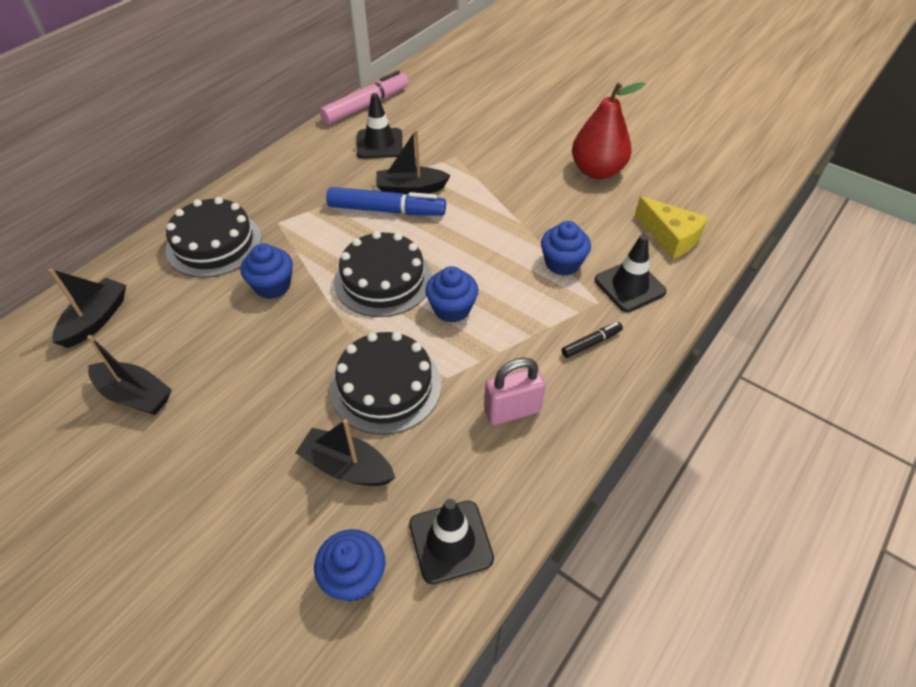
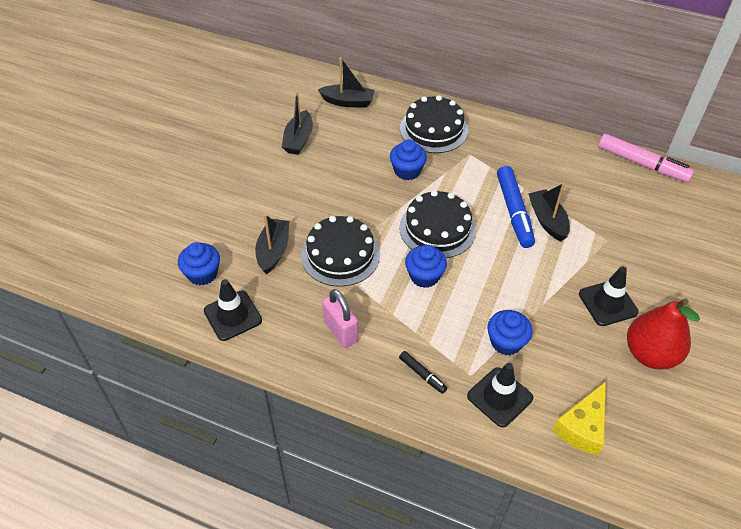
camera: 75 degrees right, 0 degrees up
black traffic cone [357,93,403,159] -> black traffic cone moved to [579,267,639,326]

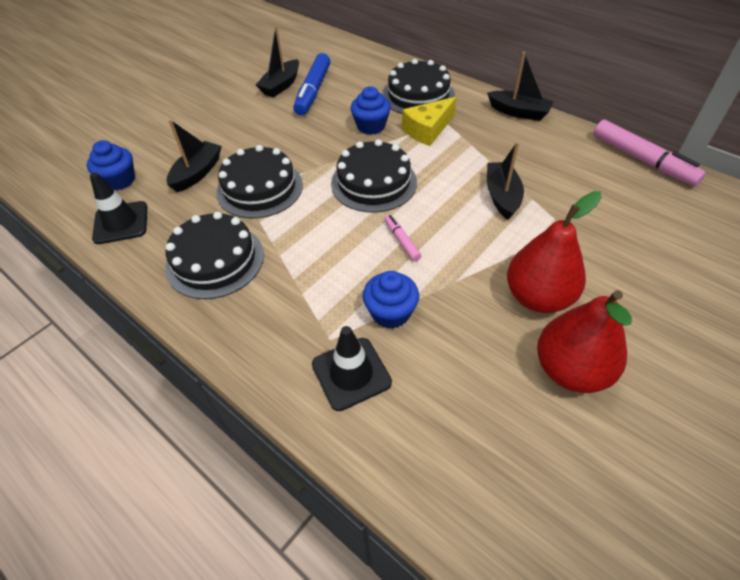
camera: 20 degrees right, 0 degrees up
black boat [318,57,375,108] -> black boat moved to [487,52,554,121]
pink padlock [322,289,358,348] -> black cake [165,212,264,299]
black marker [399,351,447,394] -> none
blue cupcake [405,245,447,288] -> none
blue marker [497,166,535,248] -> blue marker moved to [293,53,330,115]
yellow cheese [552,382,606,455] -> yellow cheese moved to [402,97,457,146]
black traffic cone [579,267,639,326] -> red pear [507,191,602,313]
none -> pink marker [384,215,421,261]

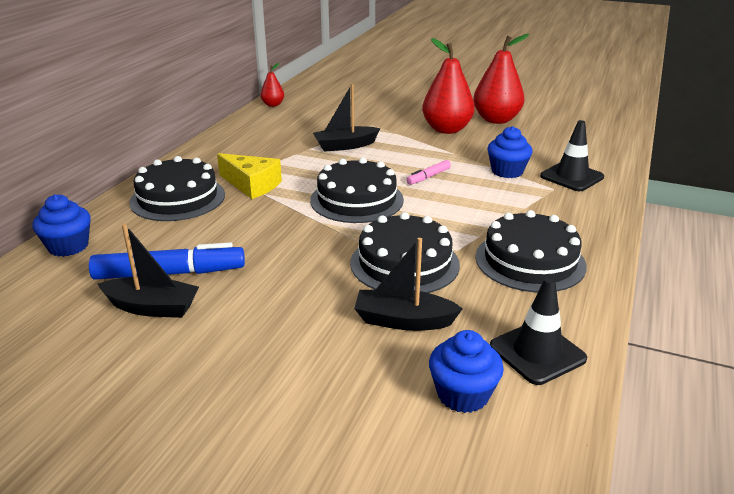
camera: 110 degrees left, 20 degrees down
blue cupcake [351,86,391,135] -> blue cupcake moved to [32,194,91,257]
black boat [487,52,554,121] -> none
pink marker [593,120,706,186] -> red pear [260,63,284,107]

